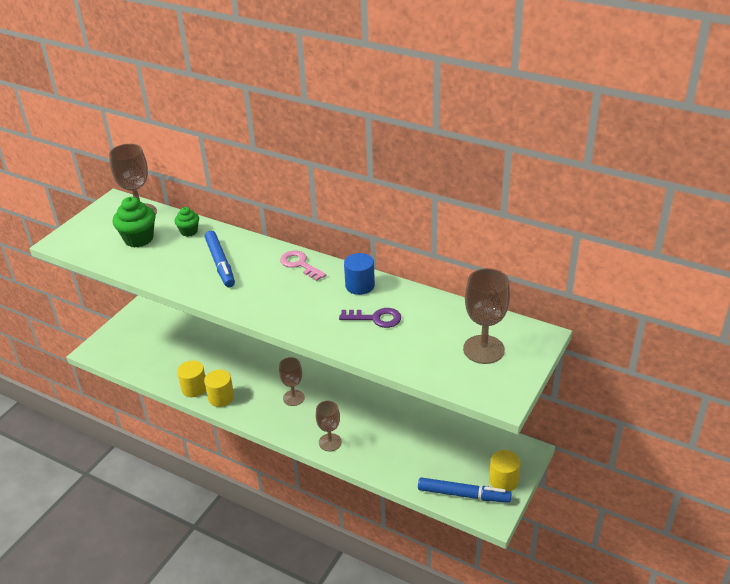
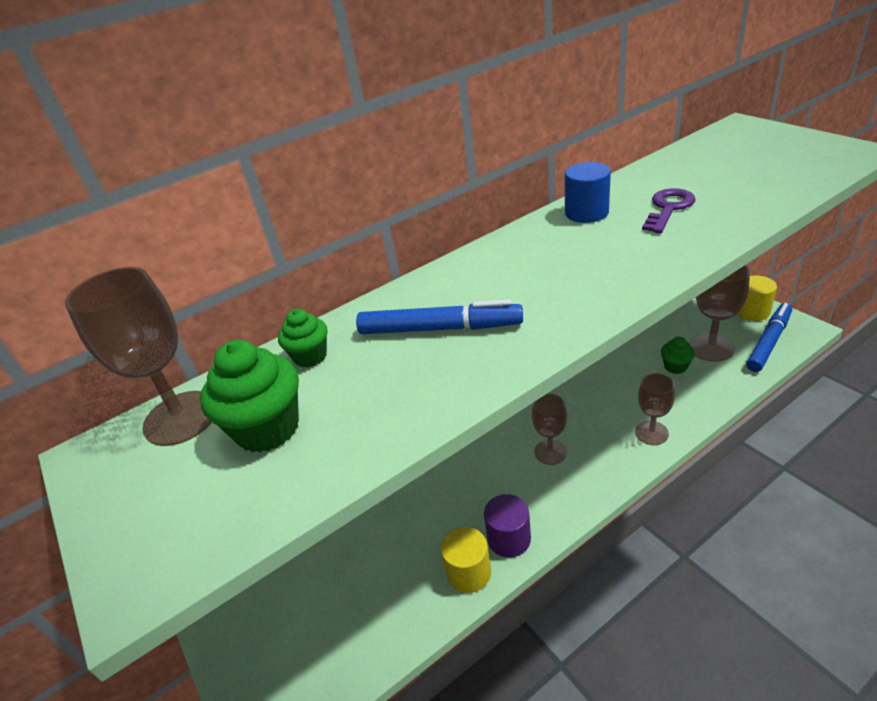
camera: 60 degrees left, 0 degrees up
yellow cylinder [204,370,234,407] -> purple cylinder [484,494,531,558]
pink key [280,251,326,281] -> none
brown goblet [463,268,510,364] -> brown goblet moved to [689,265,750,362]
none -> green cupcake [661,337,695,374]

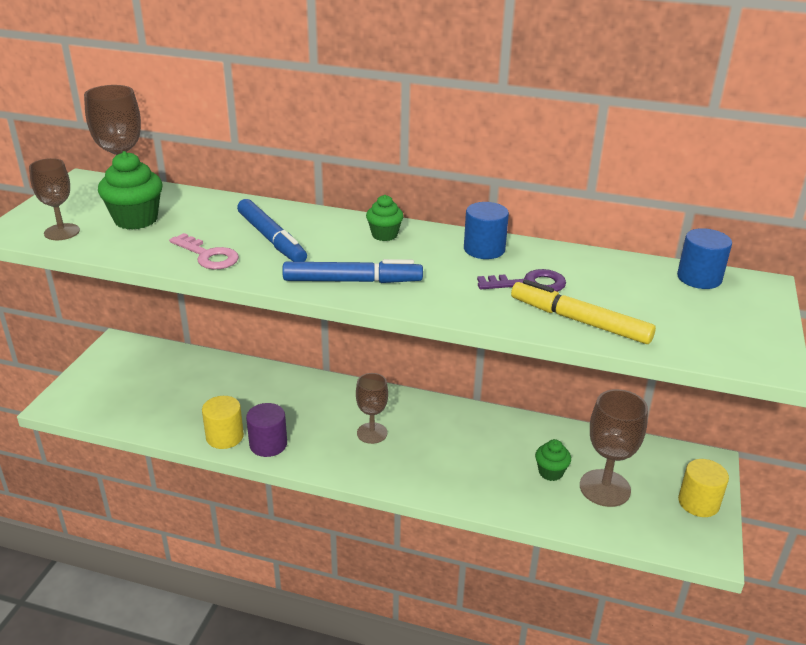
camera: 45 degrees right, 5 degrees down
green cupcake [278,309,327,368] -> green cupcake moved to [366,195,404,241]
brown goblet [635,373,675,445] -> brown goblet moved to [29,158,80,240]
blue marker [746,303,792,372] -> blue marker moved to [282,259,423,283]
none -> pink key [169,233,239,269]
none -> yellow marker [511,279,656,344]
none -> blue cylinder [677,228,732,289]

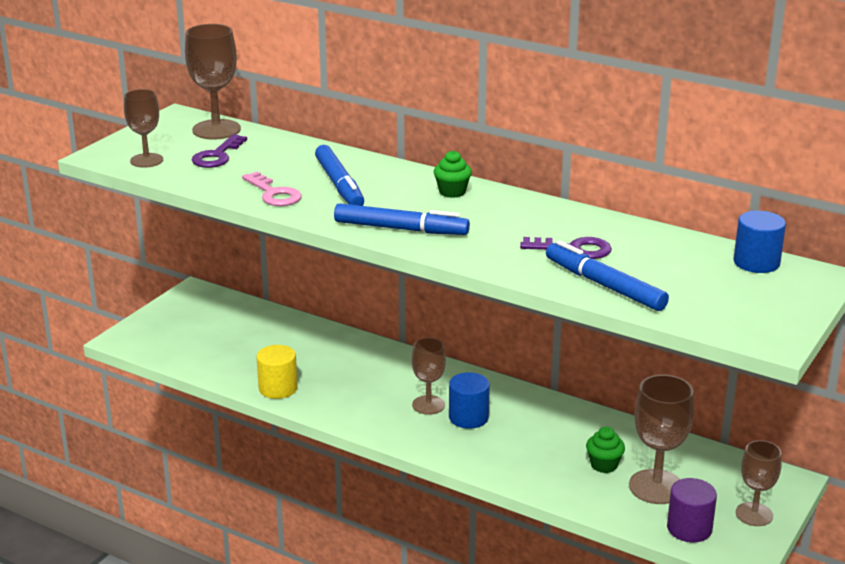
camera: 15 degrees right, 5 degrees down
green cupcake [98,151,163,230] -> purple key [191,134,247,168]
purple cylinder [246,403,287,457] -> purple cylinder moved to [667,478,717,542]
blue cylinder [464,202,509,259] -> blue cylinder moved to [449,372,490,429]
yellow marker [511,279,656,344] -> blue marker [546,241,669,311]
yellow cylinder [678,459,729,517] -> brown goblet [736,440,782,526]

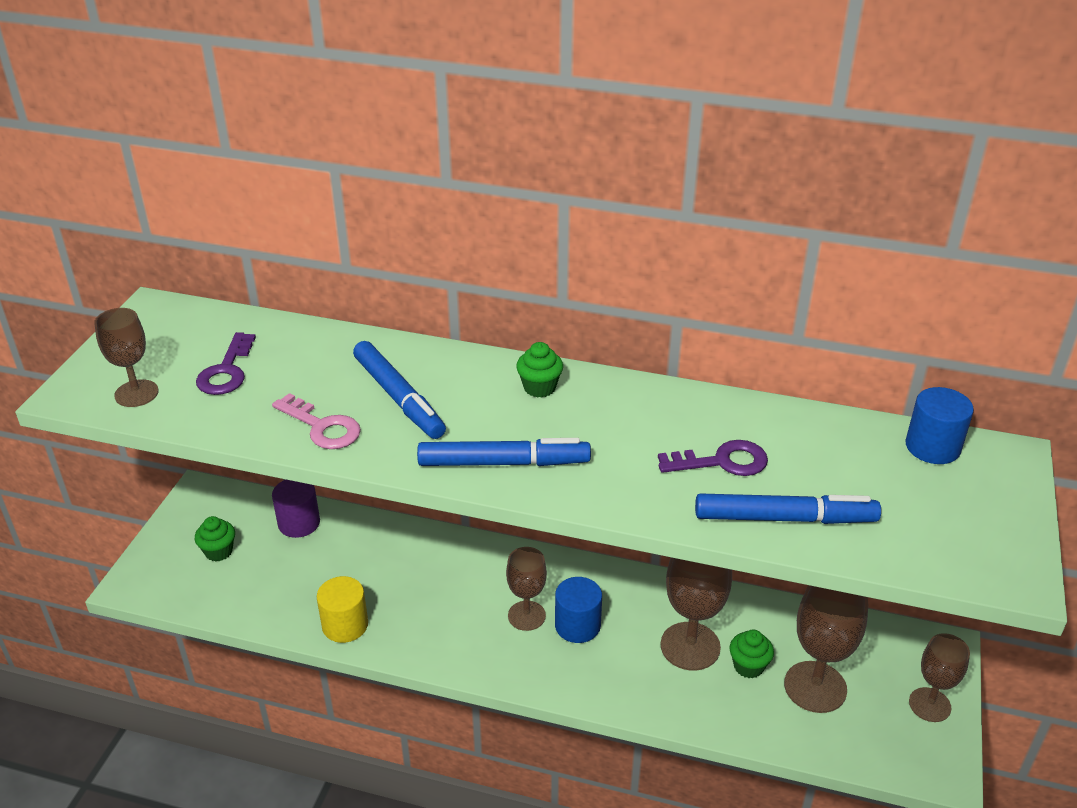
camera: 15 degrees left, 10 degrees up
brown goblet [185,24,241,139] -> brown goblet moved to [661,558,732,670]
blue marker [546,241,669,311] -> blue marker turned 150 degrees clockwise [695,493,881,524]
purple cylinder [667,478,717,542] -> purple cylinder moved to [272,480,320,538]
none -> green cupcake [195,516,235,562]

